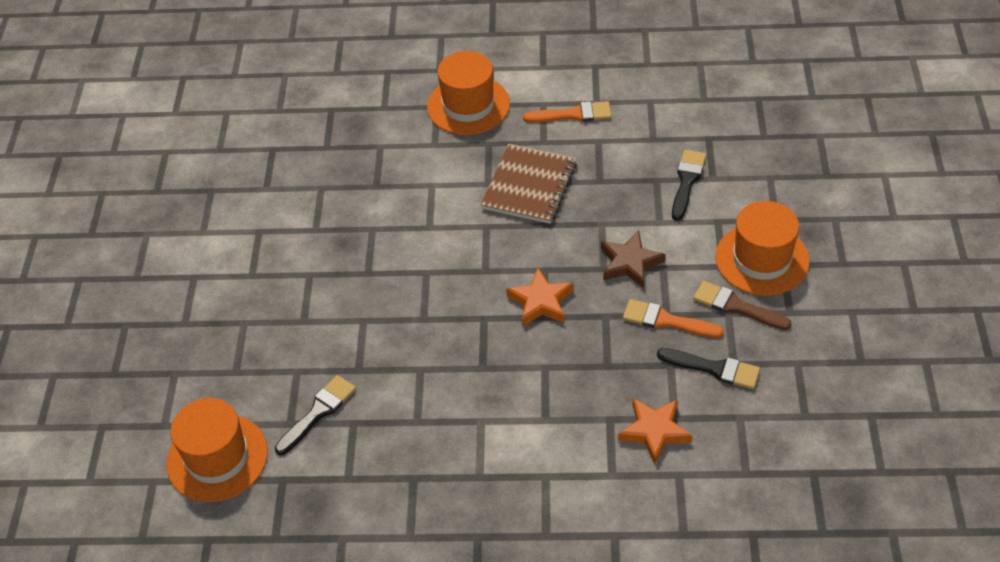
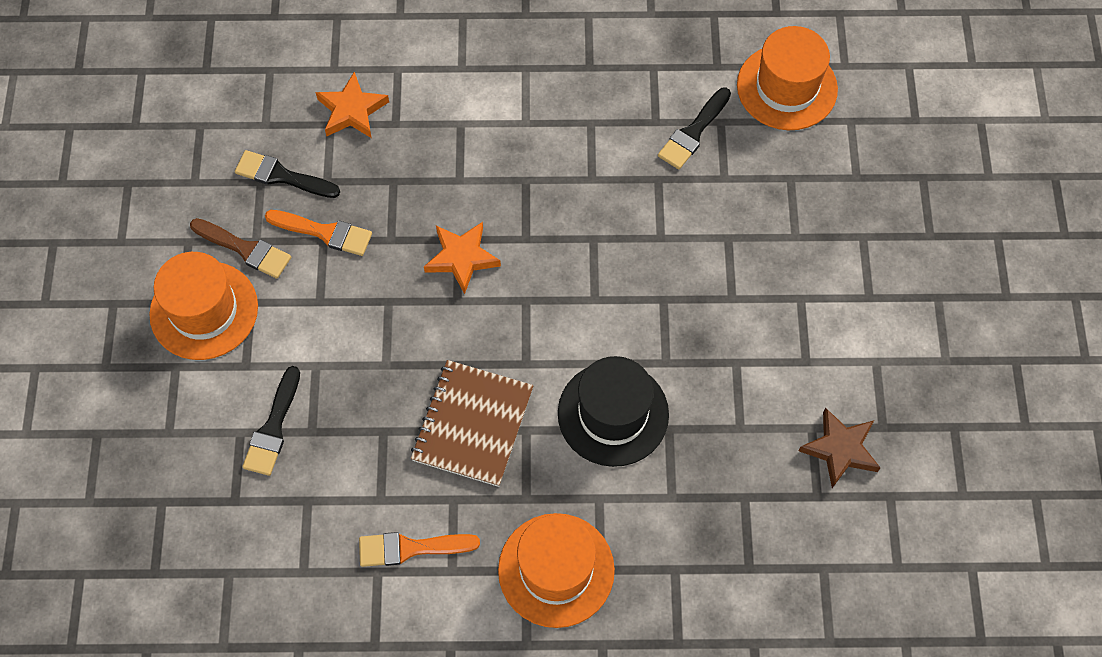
camera: 175 degrees right, 15 degrees up
brown star [601,230,666,289] -> brown star moved to [799,407,880,488]
none -> black hat [558,356,669,467]

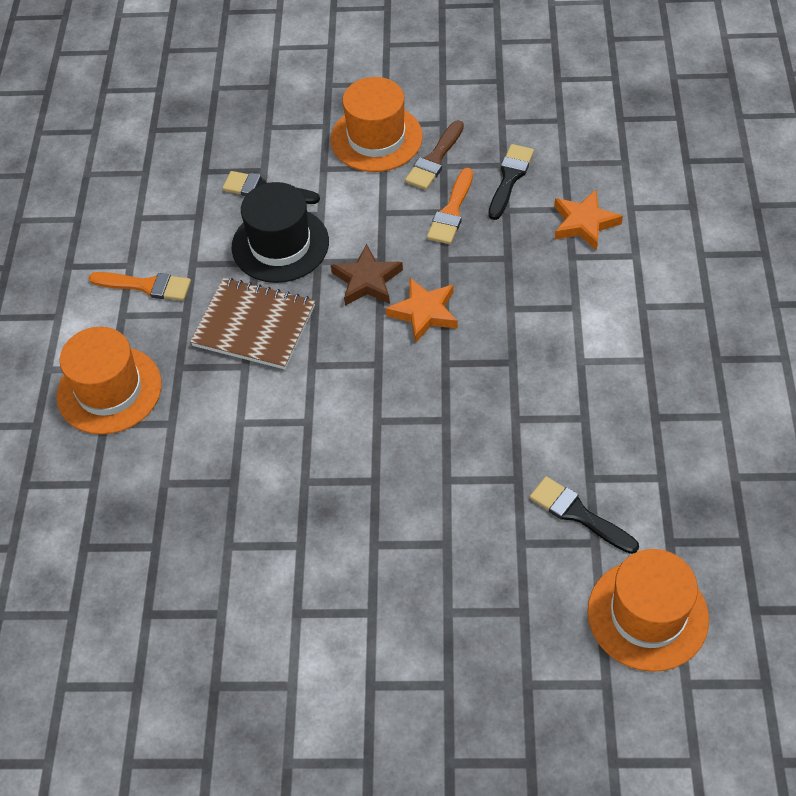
camera: 95 degrees right, 10 degrees down
orange brush [359,532,480,567] -> orange brush turned 105 degrees clockwise [89,272,191,301]
black hat [558,356,669,467] -> black hat moved to [232,182,329,283]
brown star [799,407,880,488] -> brown star moved to [331,244,403,306]

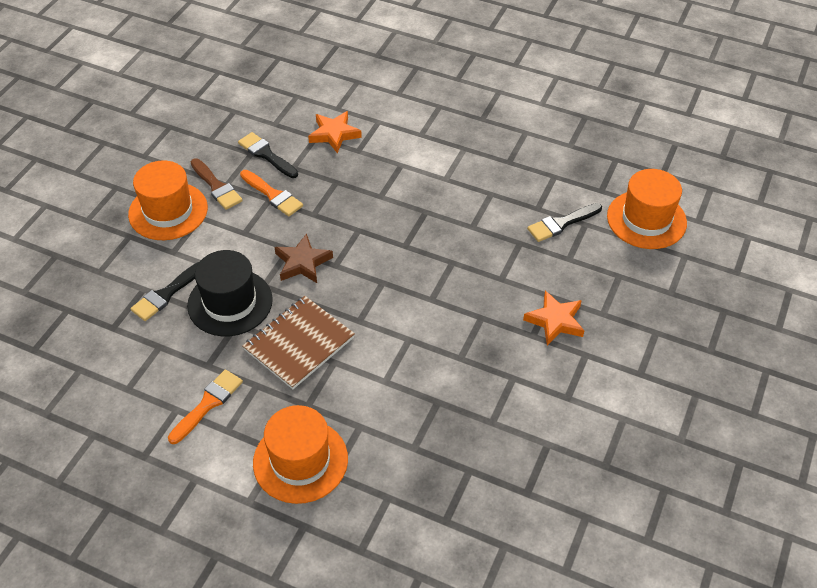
camera: 70 degrees left, 5 degrees down
orange star [386,278,458,343] -> orange star moved to [523,290,584,345]

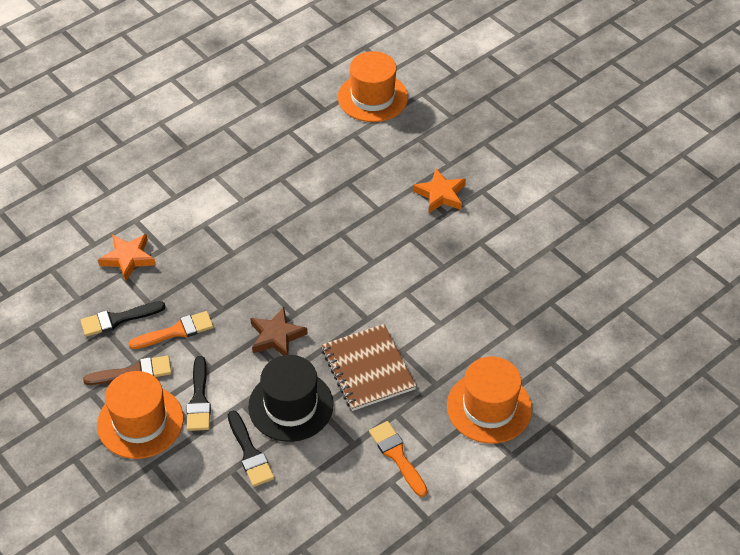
camera: 65 degrees left, 0 degrees up
black brush [527,203,602,242] -> black brush moved to [187,356,211,431]

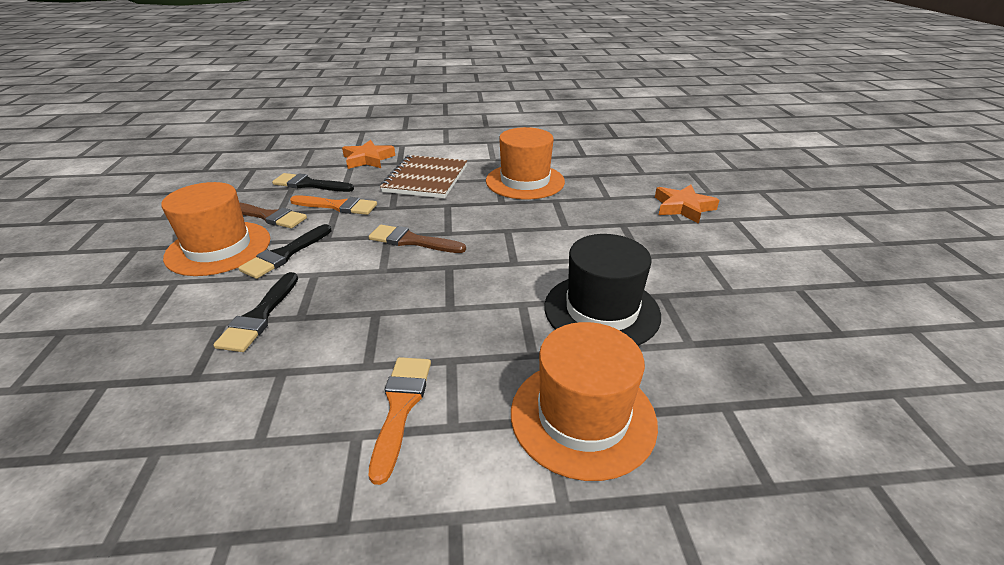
camera: 35 degrees right, 15 degrees down
black hat [248,355,334,442] -> black hat moved to [544,234,661,346]
brown star [250,307,307,355] -> brown brush [369,225,466,253]
brown notebook [322,324,416,411] -> brown notebook moved to [380,155,467,198]
orange hat [338,51,408,122] -> orange hat moved to [486,127,565,200]

